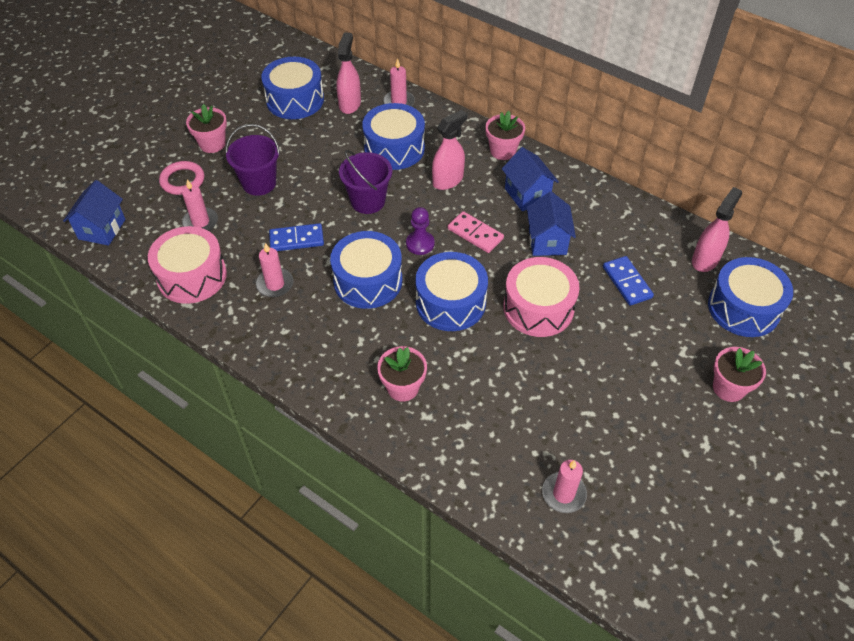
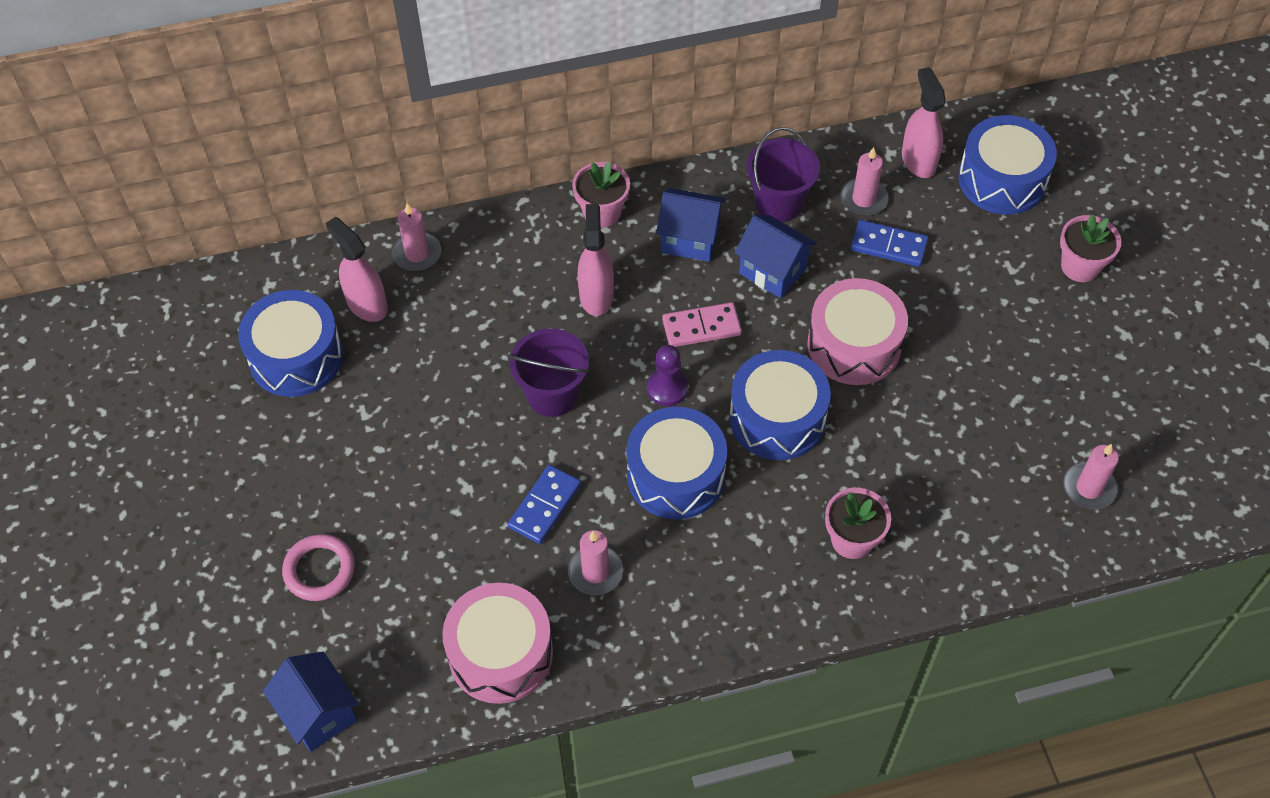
camera: 50 degrees left, 5 degrees up
pink candle [182,180,218,231] -> pink candle moved to [840,147,889,216]
pink flower pot [186,104,227,153] -> none
purple bucket [226,124,280,196] -> purple bucket moved to [747,127,820,222]
blue drum [362,103,425,170] -> none

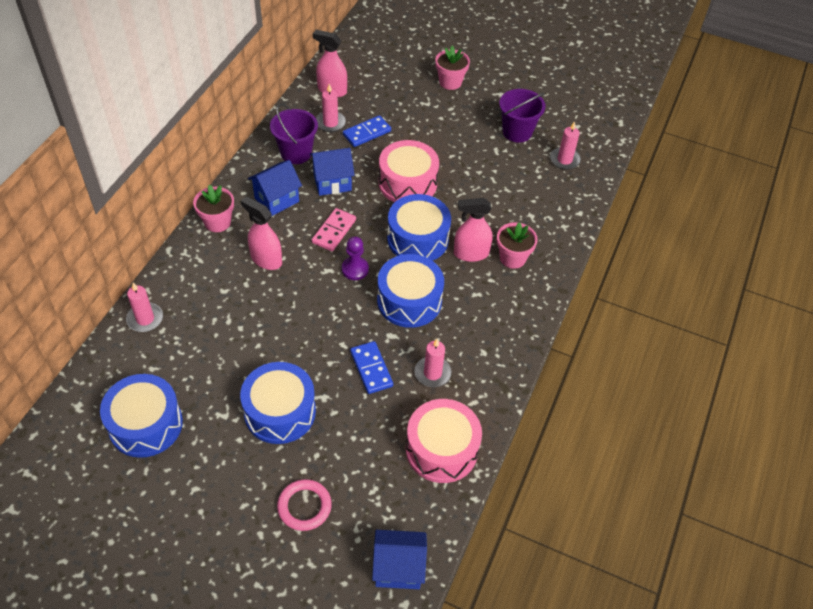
camera: 55 degrees left, 5 degrees down
pink spray bottle [325,217,388,322] -> pink spray bottle moved to [454,198,493,262]
purple bucket [509,328,589,417] -> purple bucket moved to [499,89,546,143]
blue drum [958,115,1057,215] -> blue drum moved to [240,362,316,444]

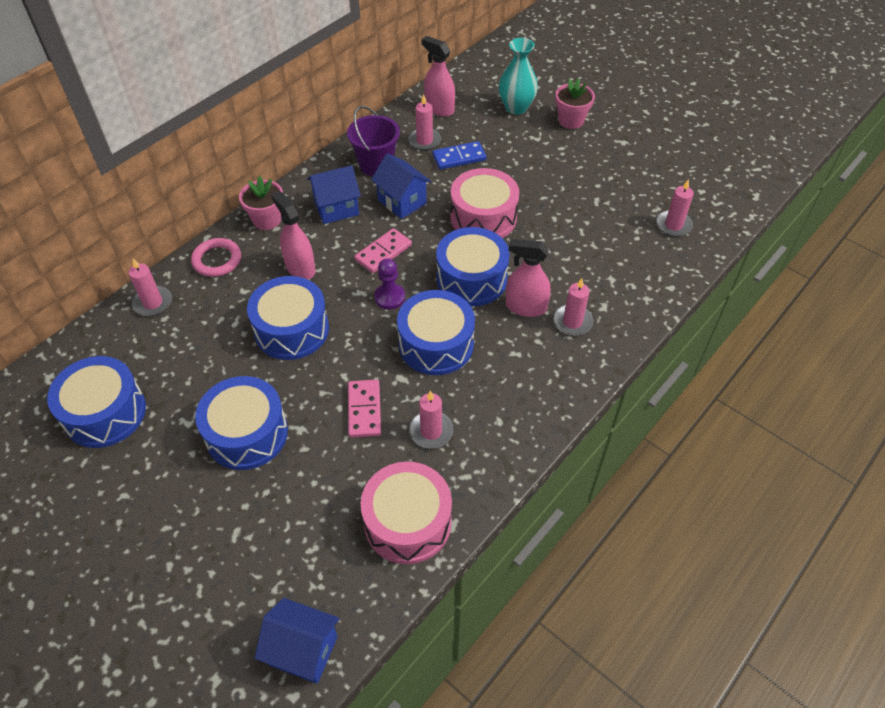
camera: 20 degrees right, 0 degrees up
pink ring [277,479,332,531] -> pink ring moved to [191,238,241,277]
blue house [310,148,355,196] -> blue house turned 45 degrees clockwise [371,153,431,219]
blue domino [350,341,393,394] -> pink domino [348,380,381,438]
pink flower pot [497,222,538,269] -> pink candle [553,278,593,336]
purple bucket [499,89,546,143] -> none
none -> blue drum [247,276,329,360]
none -> turquoise vase [499,38,538,115]

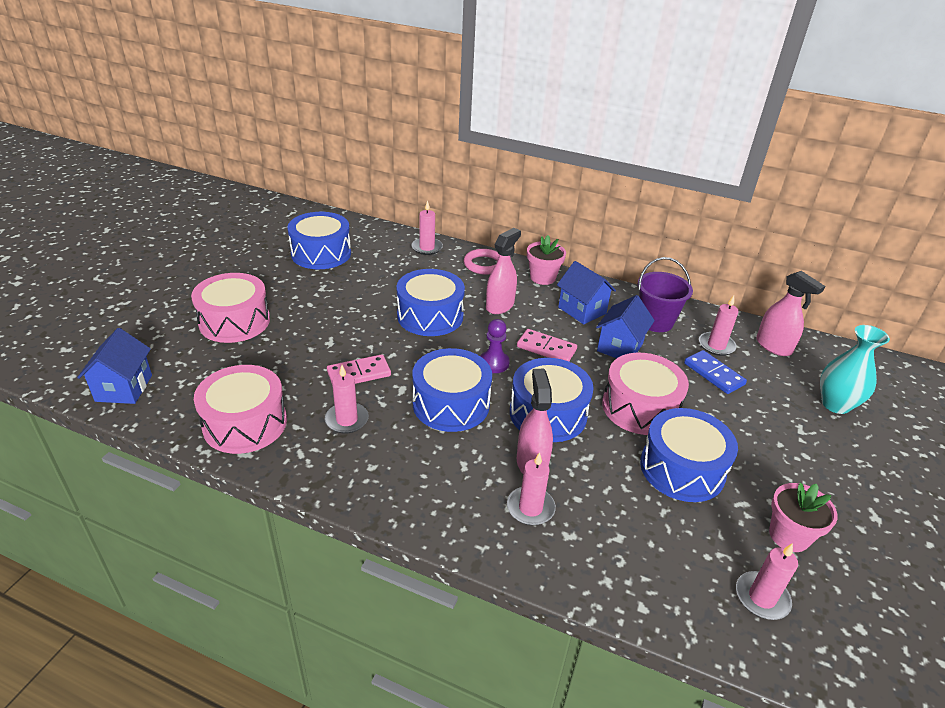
camera: 70 degrees right, 15 degrees down
blue drum [195,376,288,470] -> blue drum moved to [640,408,738,502]
pink spray bottle [422,36,455,117] -> pink spray bottle turned 120 degrees clockwise [756,271,825,356]
pink flower pot [555,78,595,129] -> pink flower pot moved to [769,483,838,552]
none -> pink drum [191,273,270,343]

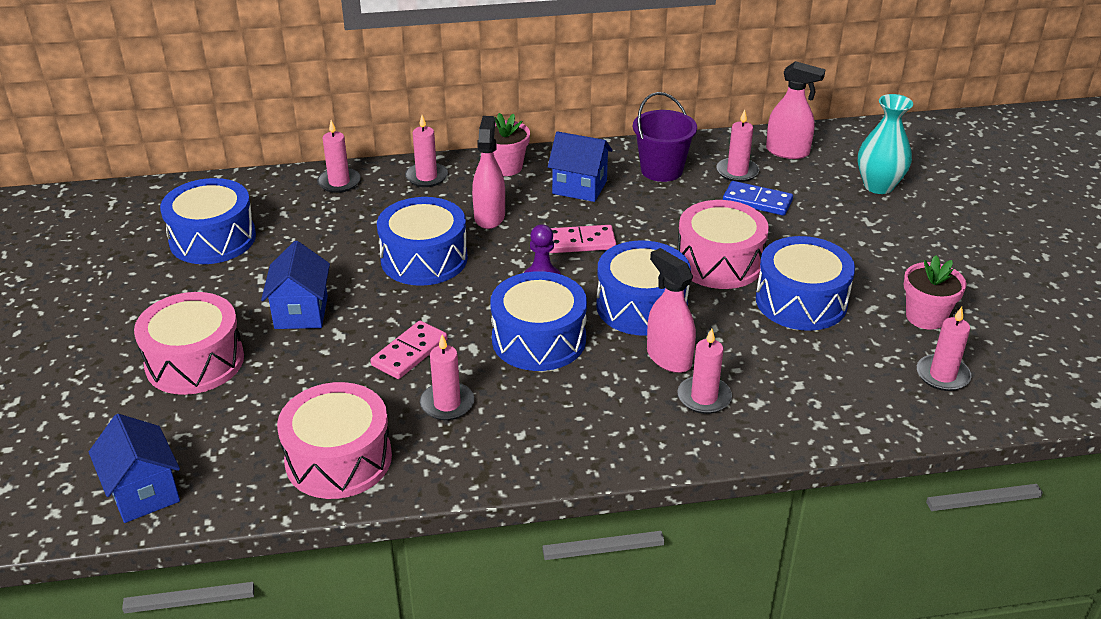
camera: 30 degrees left, 0 degrees up
pink ring [464,249,499,275] -> pink candle [405,115,448,187]
blue house [596,295,655,358] -> blue house moved to [261,241,330,329]

